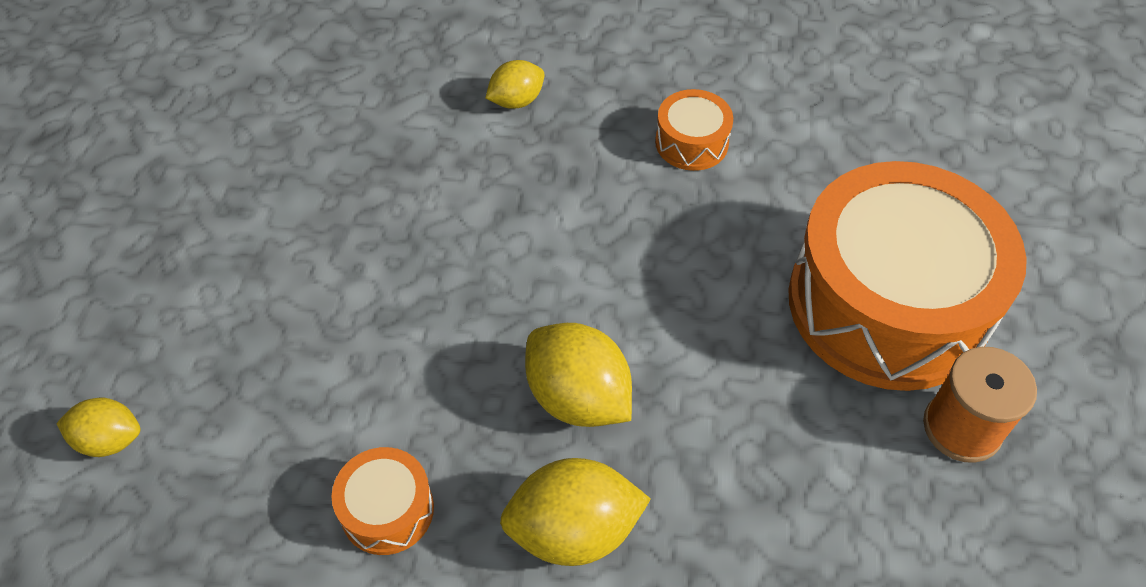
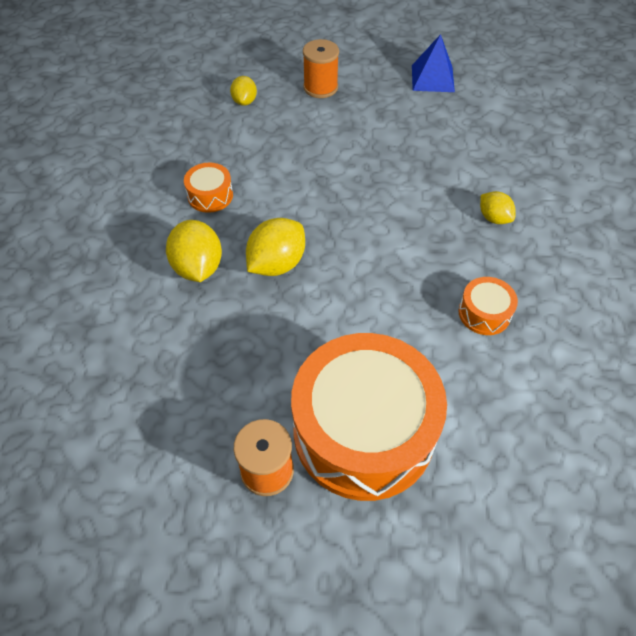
camera: 85 degrees right, 0 degrees up
none -> orange spool [303,39,339,98]
none -> blue pyramid [412,34,455,92]

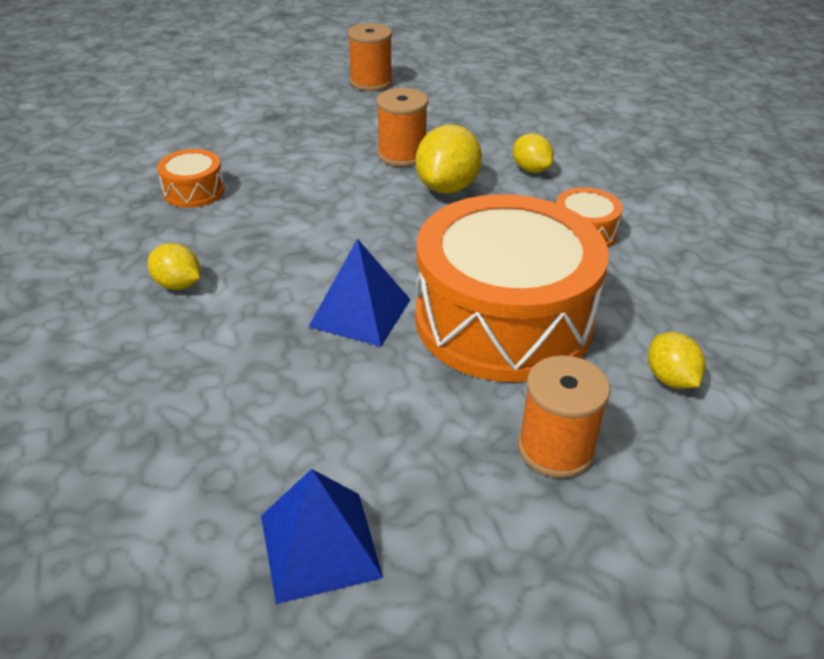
camera: 160 degrees right, 15 degrees down
yellow lemon [166,220,222,282] -> yellow lemon [513,133,554,173], size x0.60
orange drum [291,333,447,501] -> orange drum moved to [415,194,609,382]
none -> blue pyramid [308,239,411,347]
none -> orange spool [376,88,428,167]

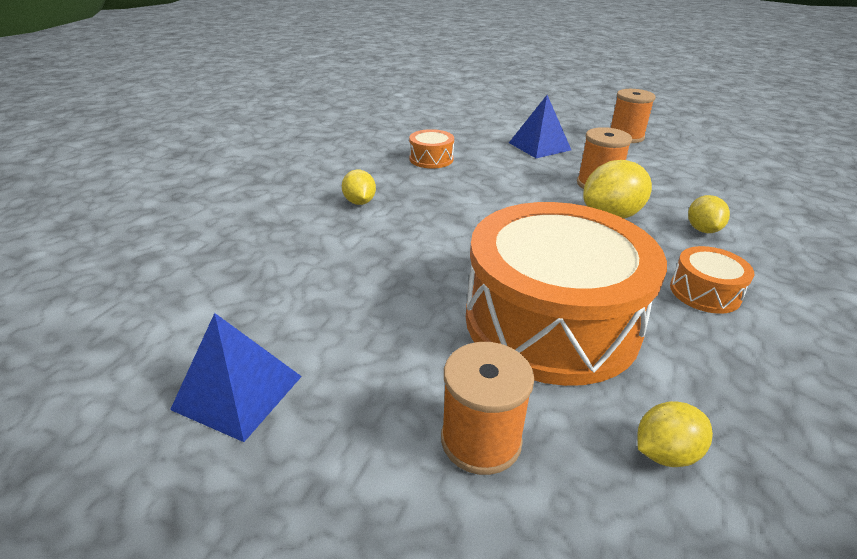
camera: 40 degrees right, 5 degrees down
blue pyramid [308,239,411,347] -> blue pyramid moved to [509,95,571,158]
yellow lemon [648,332,706,389] -> yellow lemon turned 45 degrees clockwise [637,401,713,467]

